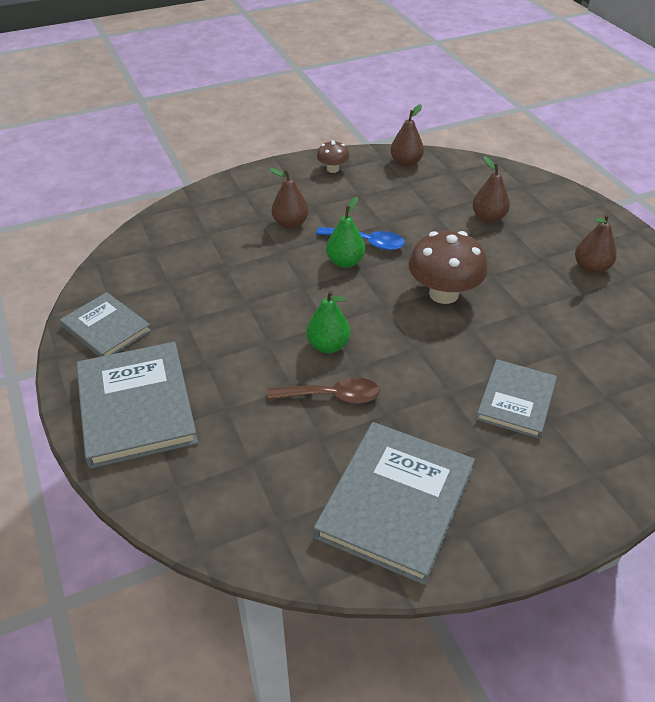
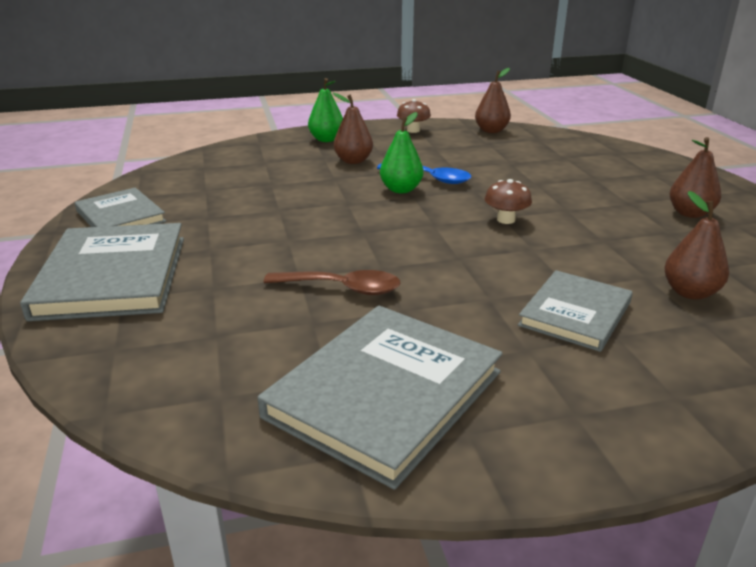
camera: 10 degrees right, 15 degrees down
green pear [306,290,350,353] -> green pear moved to [308,78,343,142]
brown mushroom [408,231,488,304] -> brown mushroom [484,179,532,224], size x0.52
brown pear [472,156,510,223] -> brown pear moved to [664,191,729,300]

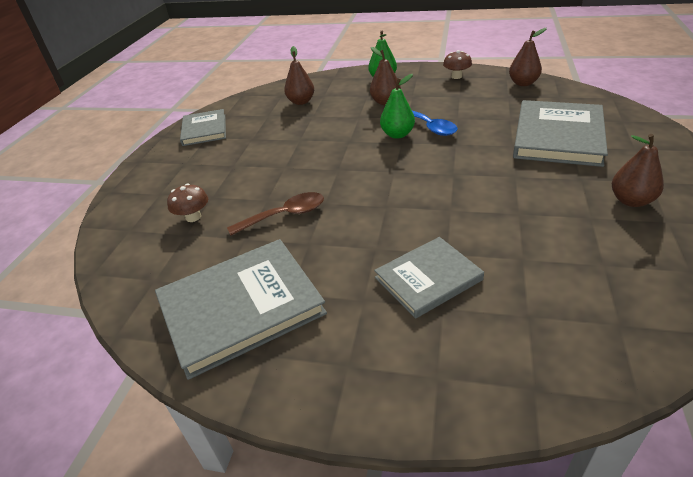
camera: 30 degrees right, 10 degrees up
grey book [20,223,184,321] -> grey book moved to [513,100,608,167]
brown spoon [263,270,401,295] -> brown spoon turned 60 degrees counterclockwise [227,192,324,236]
brown mushroom [484,179,532,224] -> brown mushroom moved to [167,184,208,222]
brown pear [664,191,729,300] -> brown pear moved to [284,46,314,105]

